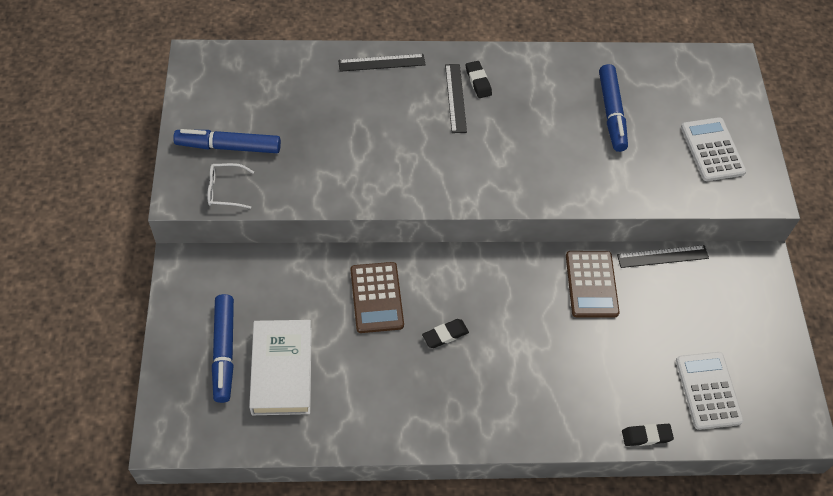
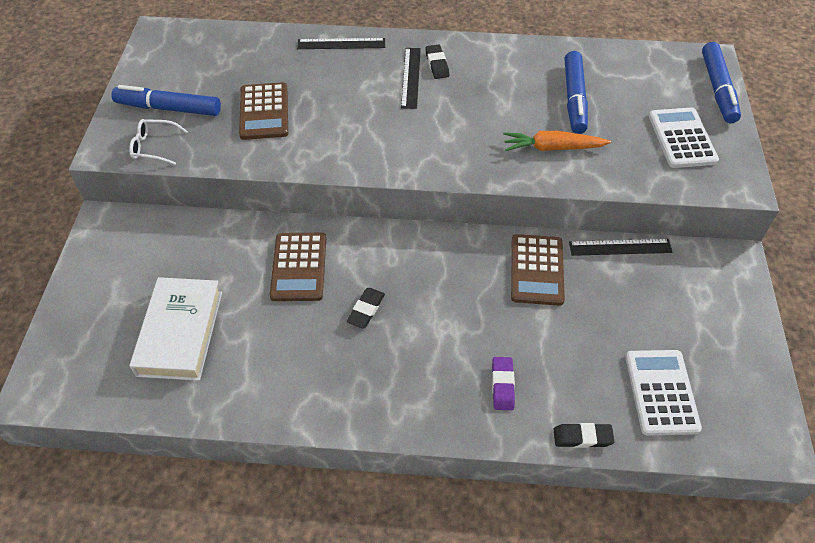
camera: 10 degrees right, 5 degrees down
blue marker [212,294,234,403] -> blue marker moved to [702,42,741,123]
black eraser [422,319,469,348] -> black eraser turned 45 degrees counterclockwise [347,288,385,328]
none -> brown calculator [239,82,288,140]
none -> purple eraser [492,357,515,410]
none -> orange carrot [503,131,611,151]

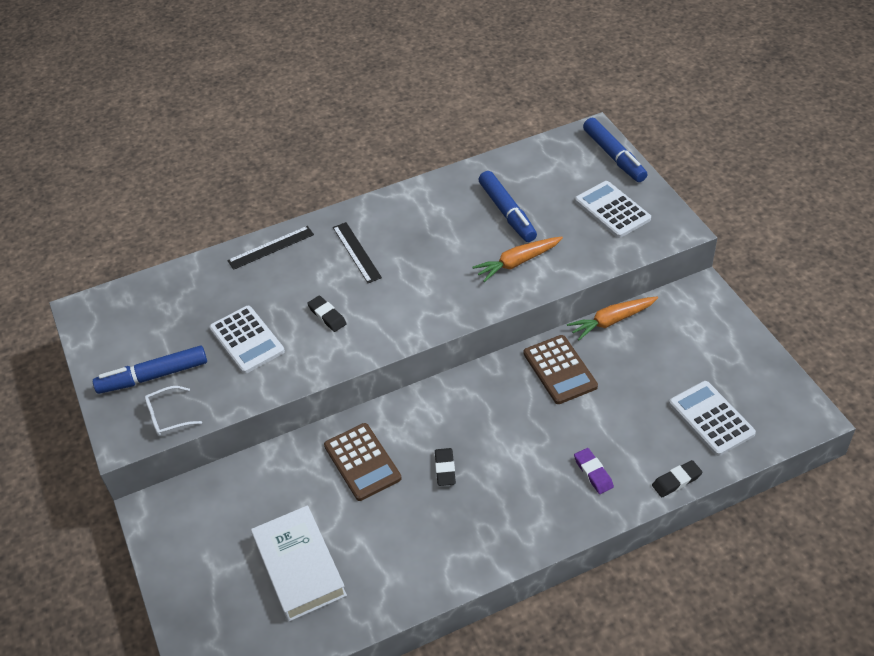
camera: 25 degrees left, 5 degrees down
brown calculator [239,82,288,140] -> white calculator [209,306,285,374]
black eraser [425,45,449,79] -> black eraser moved to [307,296,347,332]
black ruler [569,239,672,256] -> orange carrot [567,297,658,340]

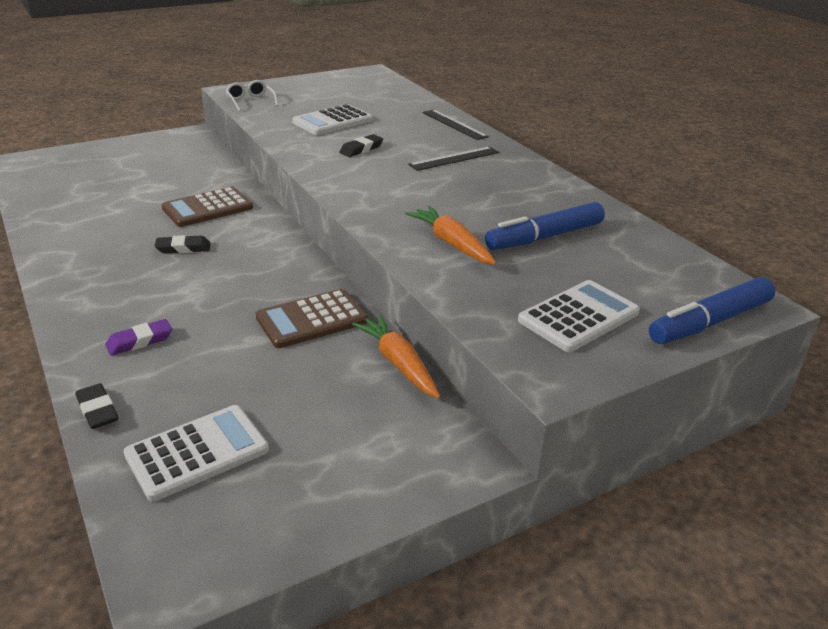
camera: 80 degrees right, 15 degrees down
blue marker [93,346,207,394] -> none
white book [251,505,347,622] -> none

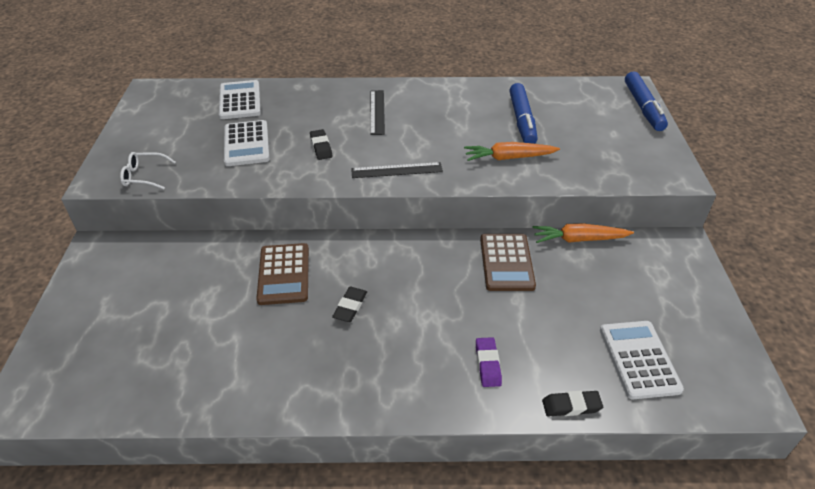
camera: 60 degrees left, 10 degrees up
black ruler [422,109,489,140] -> black ruler moved to [351,162,443,178]
white calculator [518,280,640,352] -> white calculator moved to [219,80,261,119]

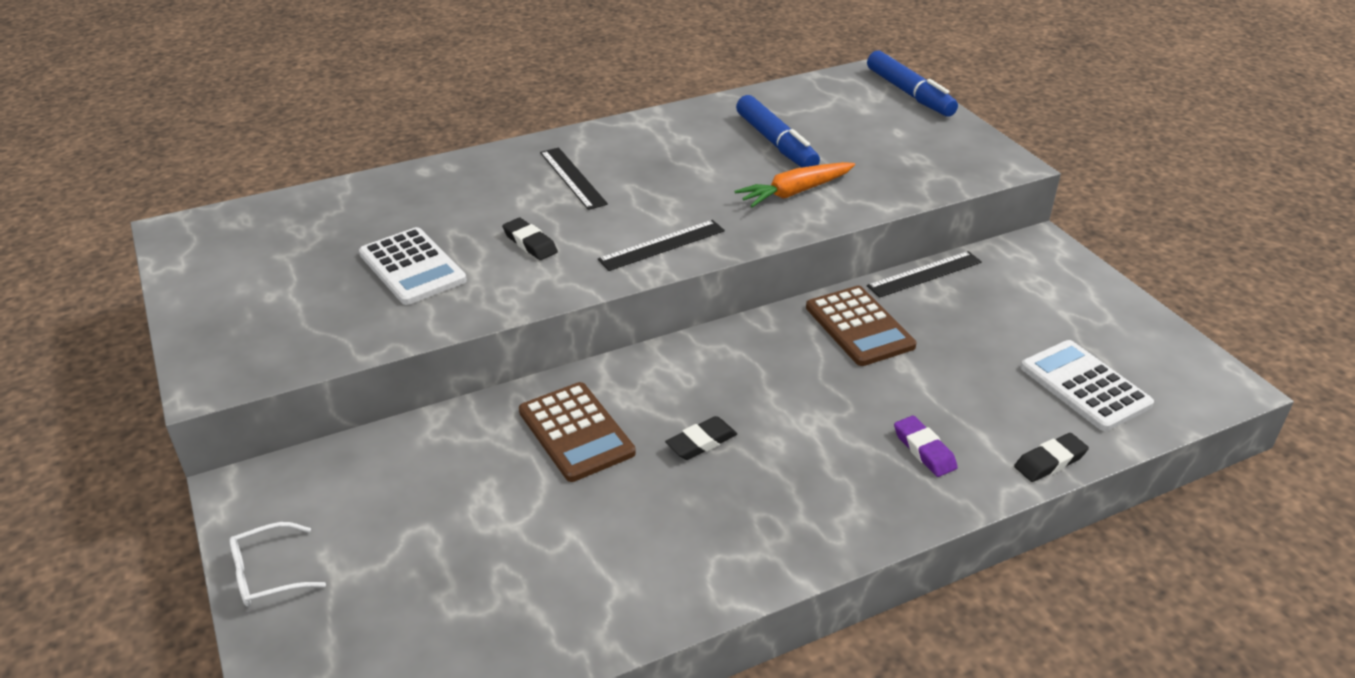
camera: 25 degrees left, 5 degrees down
white glasses [120,152,176,189] -> white glasses moved to [229,522,326,606]
white calculator [219,80,261,119] -> none
black eraser [332,287,367,322] -> black eraser turned 60 degrees clockwise [665,416,737,460]
orange carrot [532,223,634,243] -> black ruler [867,251,982,298]

